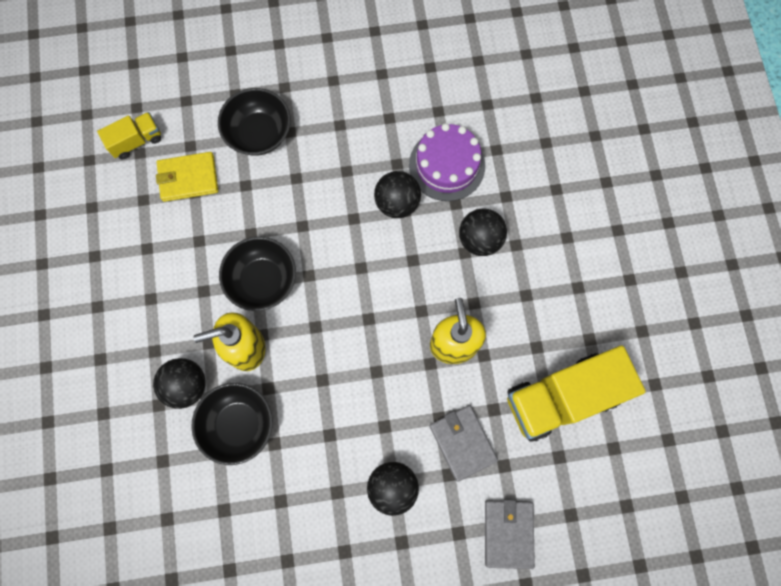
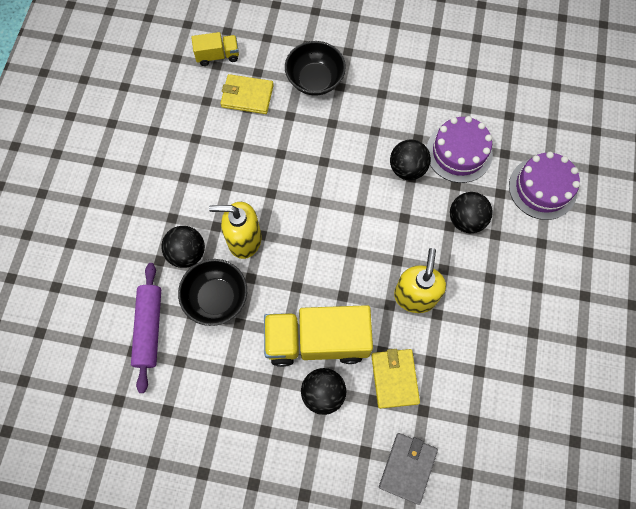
camera: 20 degrees right, 5 degrees down
black bowl [219,237,296,311] -> none
grey wallet [429,405,498,482] -> yellow wallet [371,349,420,409]
yellow truck [507,345,646,442] -> yellow truck moved to [264,305,373,367]
none -> purple rolling pin [131,263,161,393]
none -> purple cake [509,152,580,220]

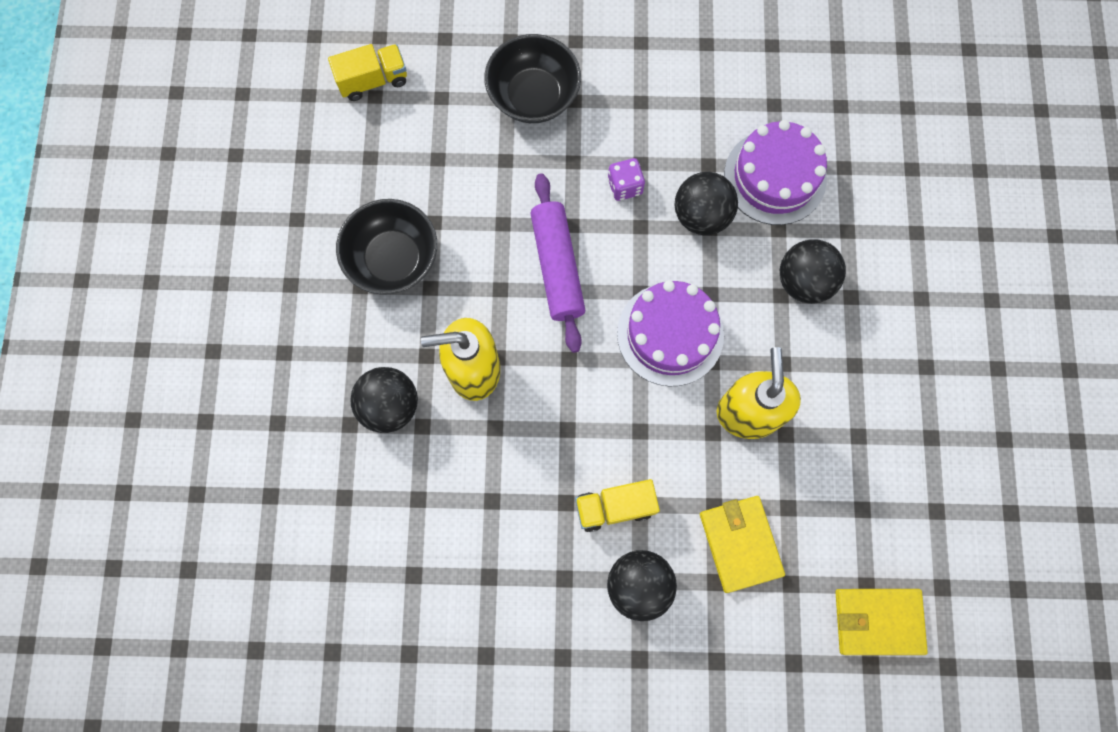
camera: 10 degrees left, 5 degrees up
purple rolling pin [131,263,161,393] -> purple rolling pin moved to [530,173,585,353]
black bowl [178,259,247,326] -> black bowl moved to [336,199,437,295]
yellow wallet [220,74,274,114] -> yellow wallet moved to [835,589,928,655]
yellow truck [264,305,373,367] -> yellow truck [575,479,660,532], size x0.50
grey wallet [379,433,438,505] -> none
purple cake [509,152,580,220] -> purple cake moved to [617,280,724,386]
none -> purple dice [608,158,645,201]

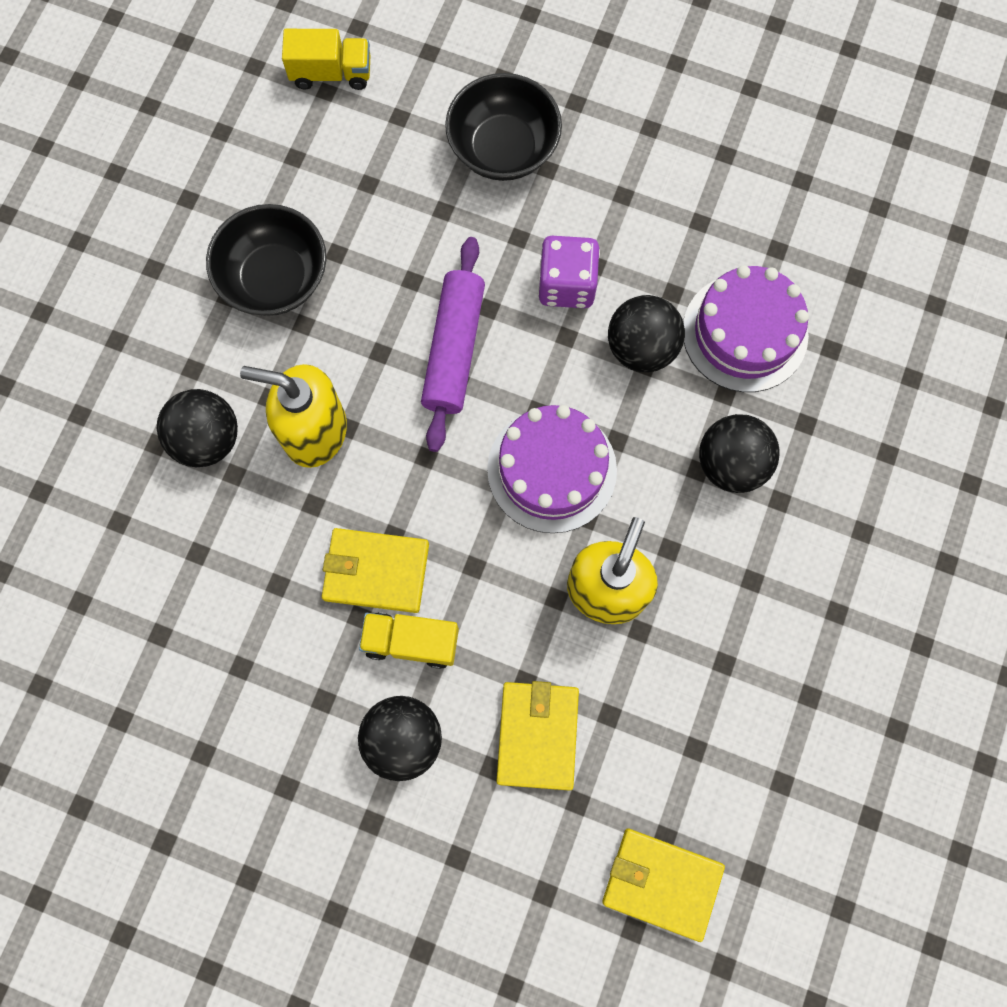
camera: 20 degrees right, 0 degrees up
purple dice [608,158,645,201] -> purple dice [538,236,600,308], size x1.50
none -> yellow wallet [322,528,429,613]

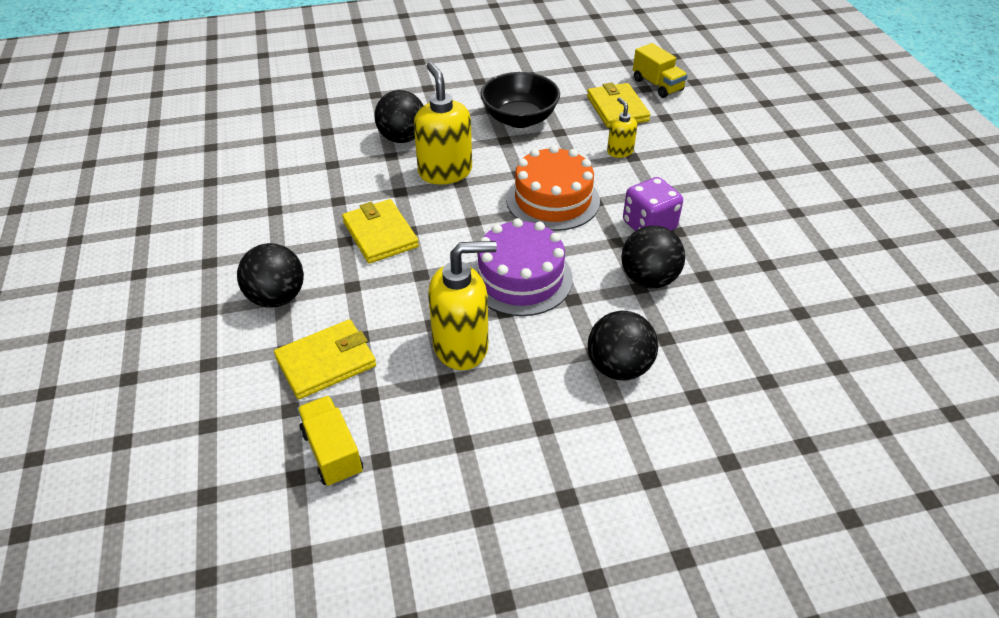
camera: 55 degrees right, 30 degrees down
yellow truck [359,613,459,669] -> yellow truck moved to [297,395,363,486]
purple rolling pin [421,237,485,452] -> orange cake [506,145,600,231]
black bowl [445,73,562,181] -> none
yellow wallet [602,828,725,942] -> yellow wallet moved to [587,83,651,128]
purple cake [683,265,809,392] -> none
none -> yellow soap dispenser [607,97,637,158]

